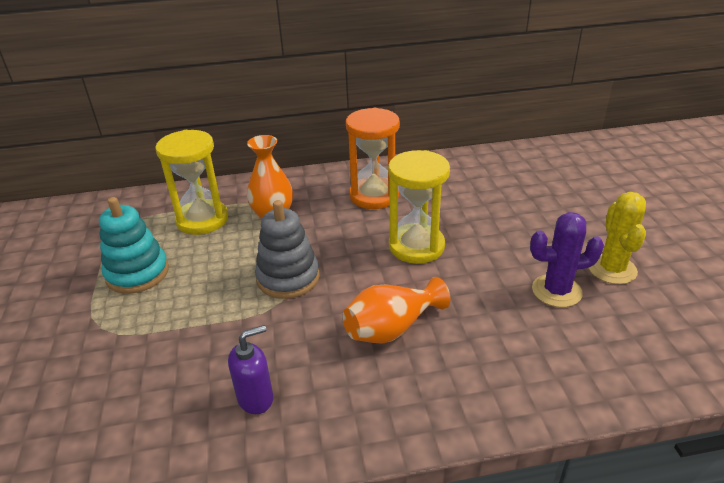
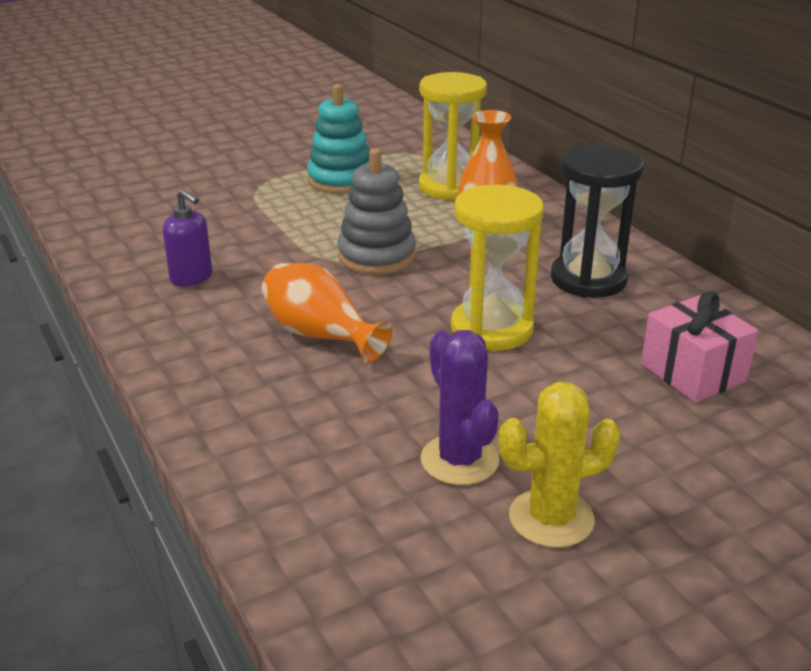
camera: 70 degrees right, 5 degrees down
orange hourglass [346,108,400,209] -> black hourglass [551,145,644,298]
none -> pink gift [641,291,758,402]

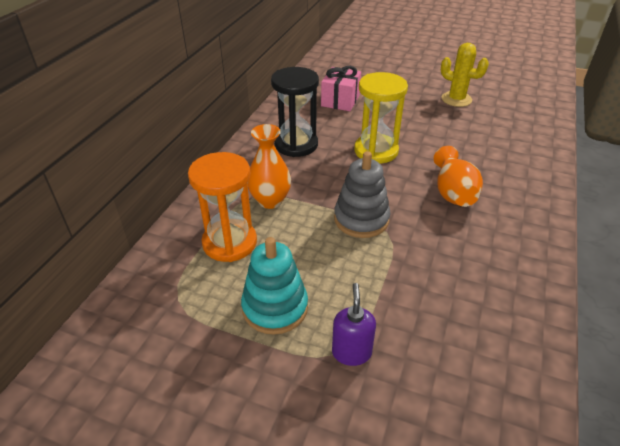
camera: 130 degrees left, 10 degrees up
purple soap dispenser [163,189,212,287] -> purple soap dispenser moved to [332,283,376,366]
yellow hourglass [419,72,487,201] -> orange hourglass [188,152,257,262]
purple cactus [421,330,500,485] -> none

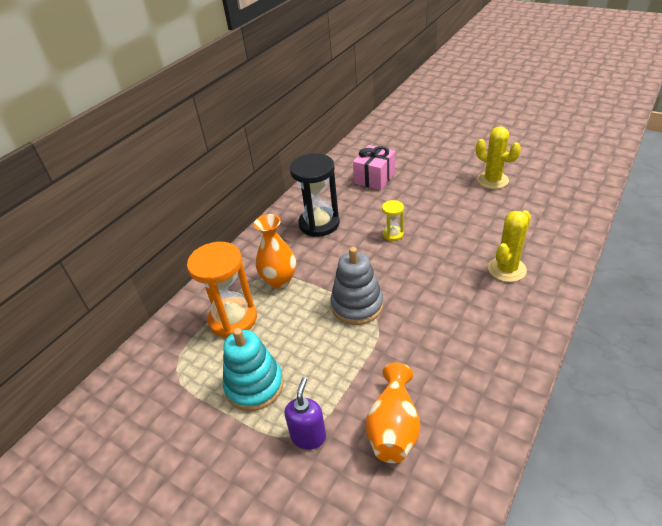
camera: 15 degrees right, 0 degrees up
yellow hourglass [354,72,408,164] -> yellow hourglass [382,200,404,241], size x0.49
orange vase [434,146,483,207] -> orange vase moved to [366,362,421,463]
none -> yellow cactus [488,210,531,282]

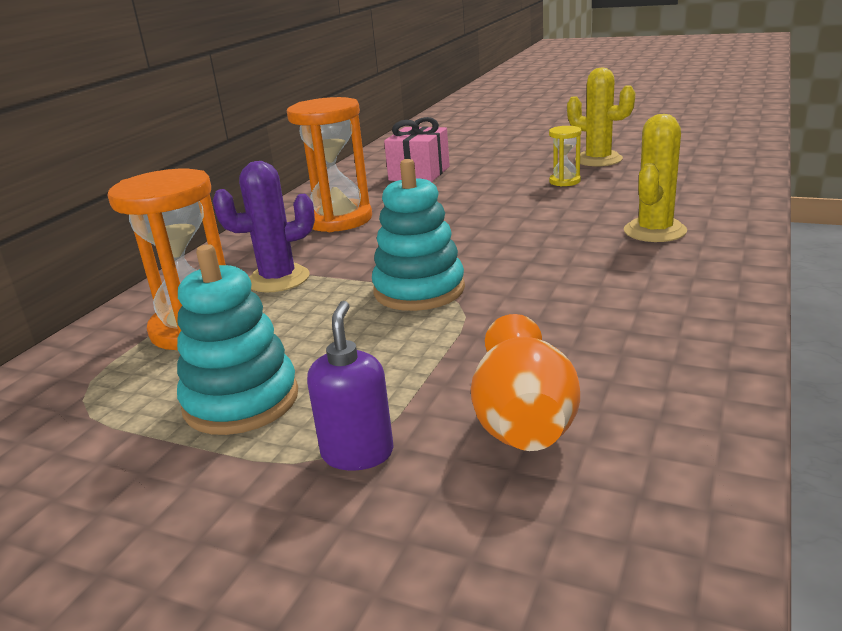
camera: 10 degrees left, 15 degrees down
orange vase [254,214,296,288] -> purple cactus [213,161,315,292]
black hourglass [290,153,340,237] -> orange hourglass [287,97,372,232]
grey stacking toy [330,247,383,325] -> turquoise stacking toy [372,159,465,311]
yellow hourglass [382,200,404,241] -> yellow hourglass moved to [549,126,582,187]

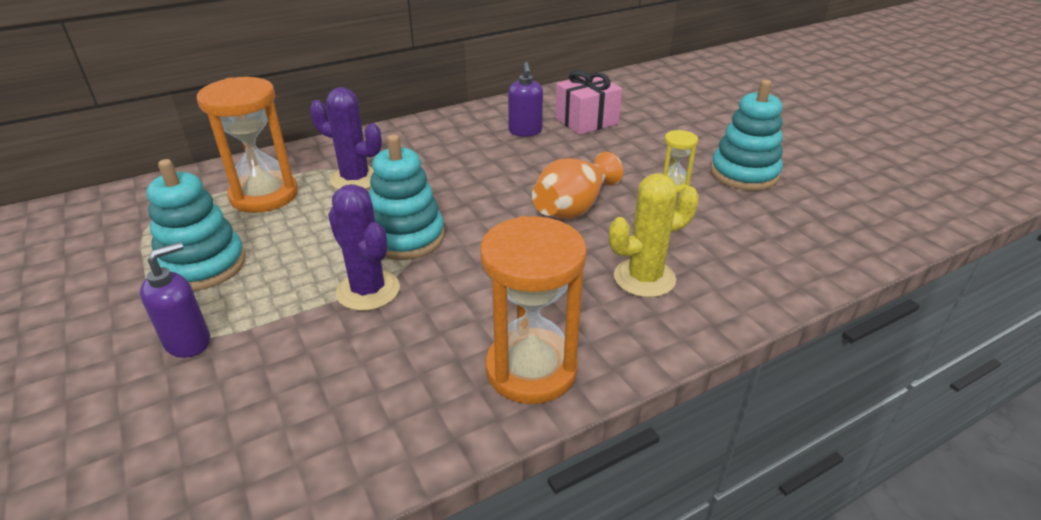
camera: 35 degrees right, 10 degrees up
orange hourglass [287,97,372,232] -> orange hourglass moved to [480,216,587,404]
orange vase [471,314,580,451] -> orange vase moved to [532,152,623,219]
yellow cactus [567,68,635,166] -> turquoise stacking toy [710,80,783,191]
none -> purple cactus [328,184,400,311]
none -> purple soap dispenser [508,62,543,137]

